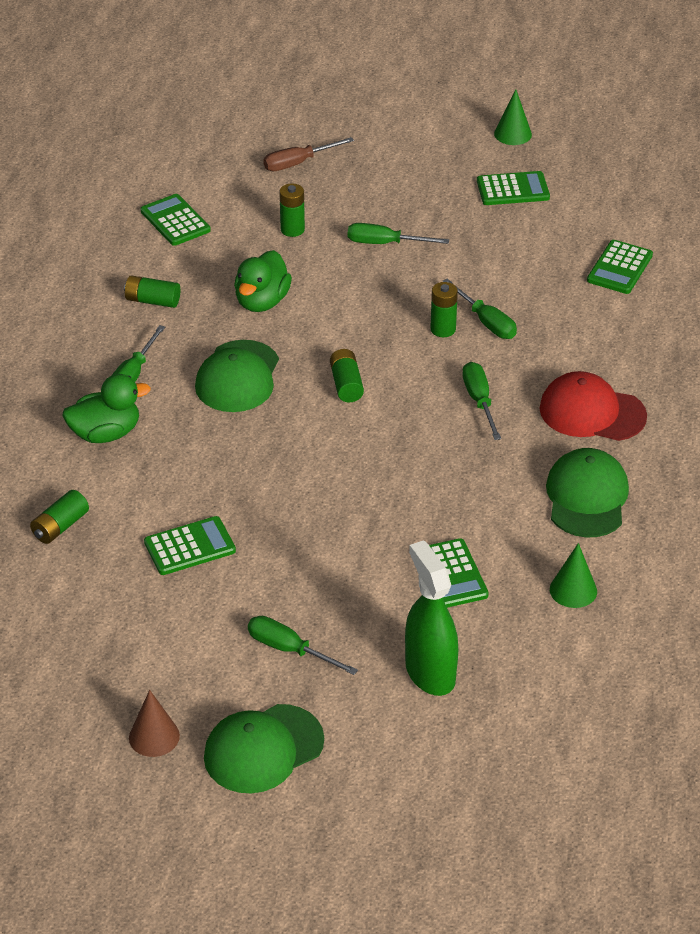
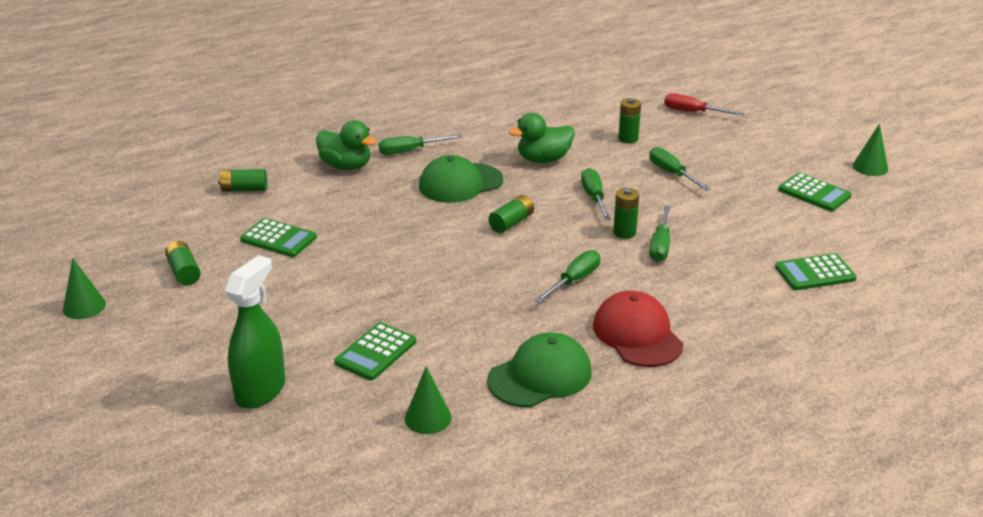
camera: 50 degrees right, 10 degrees down
green battery [124,275,180,308] -> green battery moved to [165,241,201,285]
brown cone [129,690,180,757] -> green cone [63,258,106,319]
green calculator [141,194,211,246] -> none
green cap [204,704,324,793] -> none
green screwdriver [248,616,358,675] -> green screwdriver moved to [581,168,611,220]
brown screwdriver [263,137,354,171] -> red screwdriver [664,93,745,116]

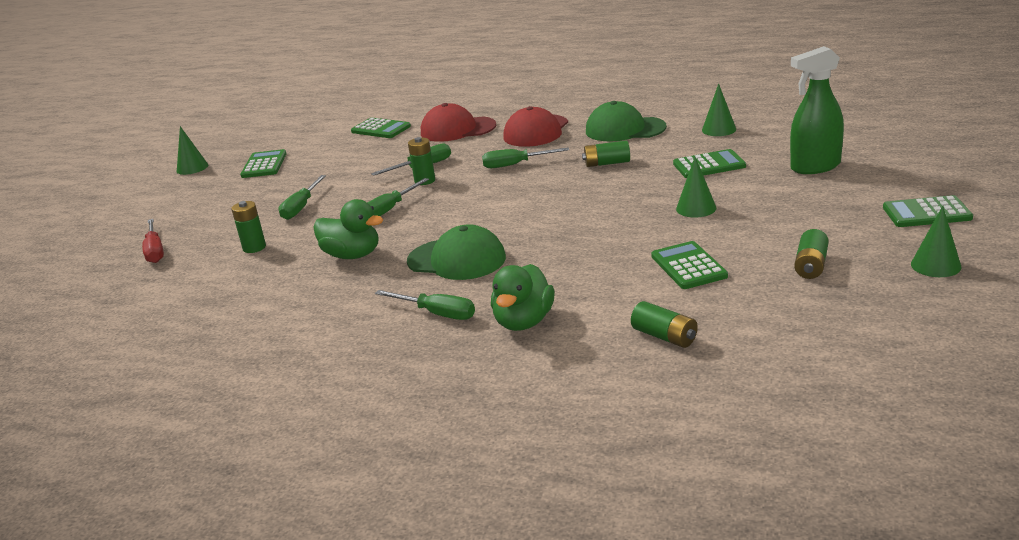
camera: 130 degrees left, 5 degrees down
green duck [316,120,376,170] -> green duck turned 150 degrees counterclockwise [491,264,555,331]
green battery [488,195,534,233] -> green battery moved to [582,140,630,167]
none -> red cap [421,103,496,142]
none -> green cone [676,157,716,218]
none -> green calculator [883,195,973,227]

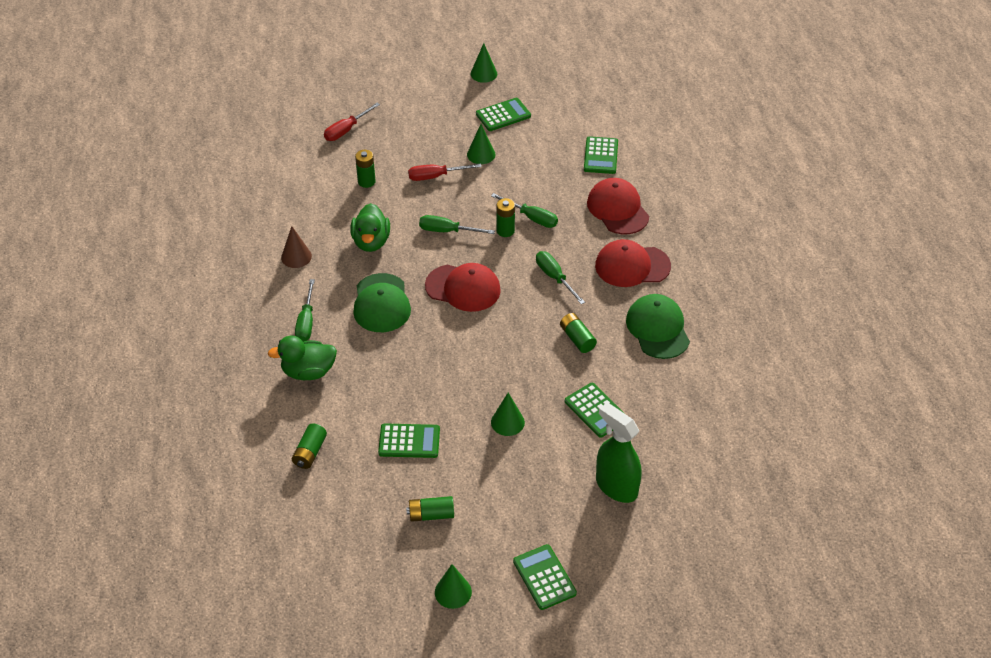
camera: 60 degrees right, 20 degrees up
green screwdriver [278,175,326,220] -> red screwdriver [408,163,482,181]
green calculator [651,241,728,289] -> green calculator turned 45 degrees clockwise [378,423,440,458]
green cone [702,84,736,136] -> green cone moved to [467,124,495,164]
none -> brown cone [281,226,312,268]
none -> red cap [425,263,501,312]

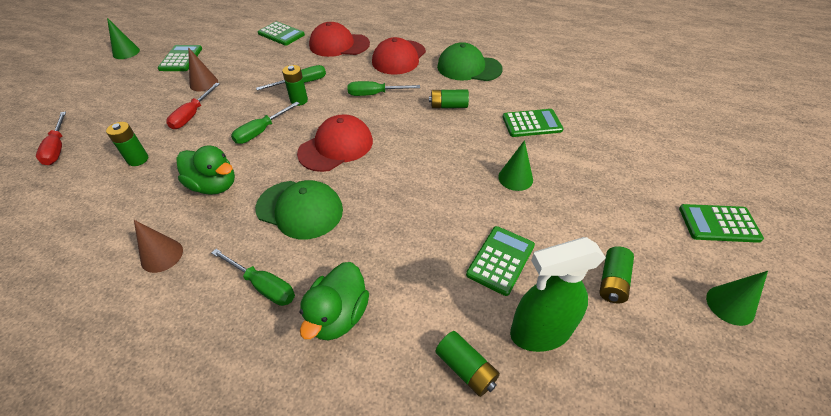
camera: 60 degrees left, 0 degrees up
green cone [467,124,495,164] -> brown cone [188,47,218,91]
green spray bottle [596,403,641,503] -> green spray bottle moved to [510,237,606,352]

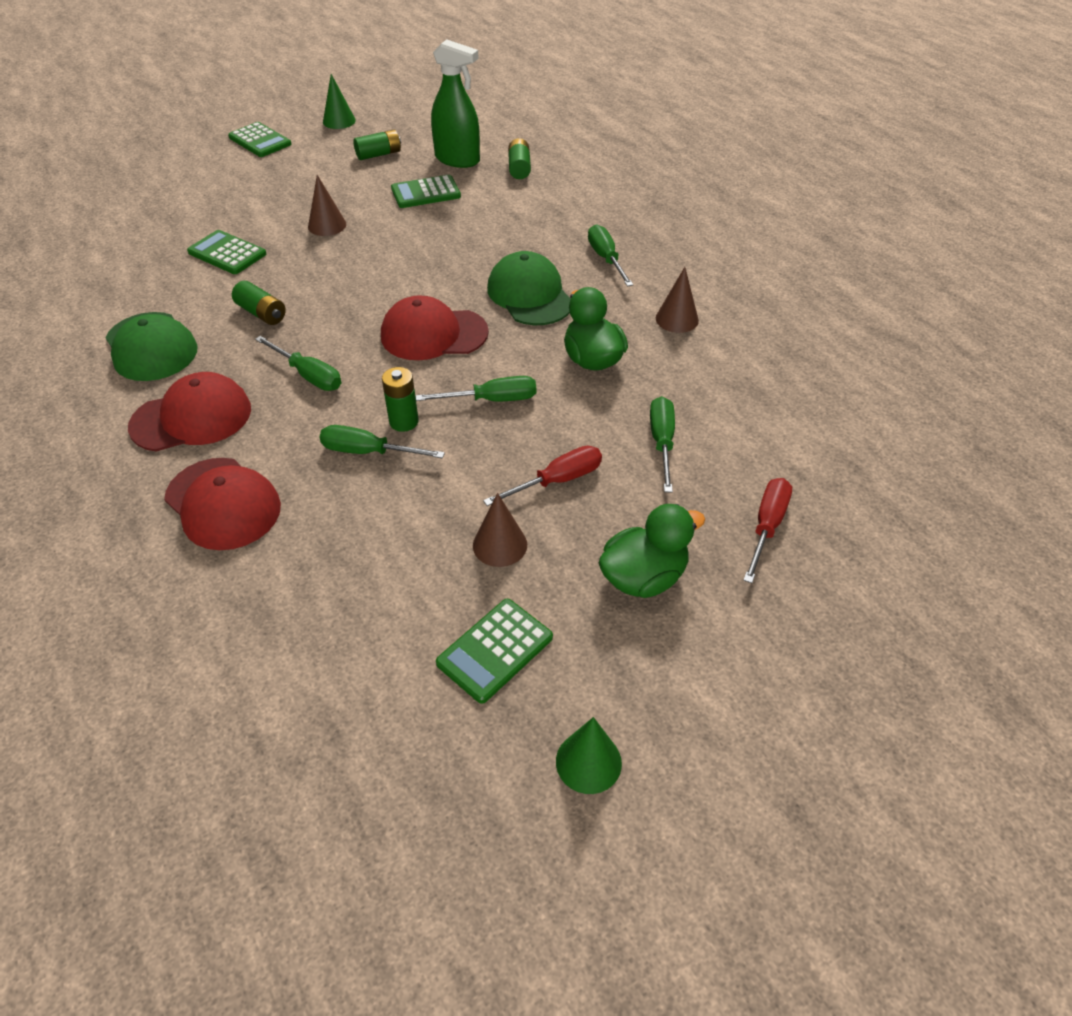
camera: 140 degrees left, 0 degrees up
green battery [106,122,148,166] -> green screwdriver [650,396,675,492]
green calculator [258,21,305,46] -> none
green duck [299,262,369,341] -> green duck moved to [599,504,705,598]
green cone [498,140,533,191] -> brown cone [308,175,346,236]

